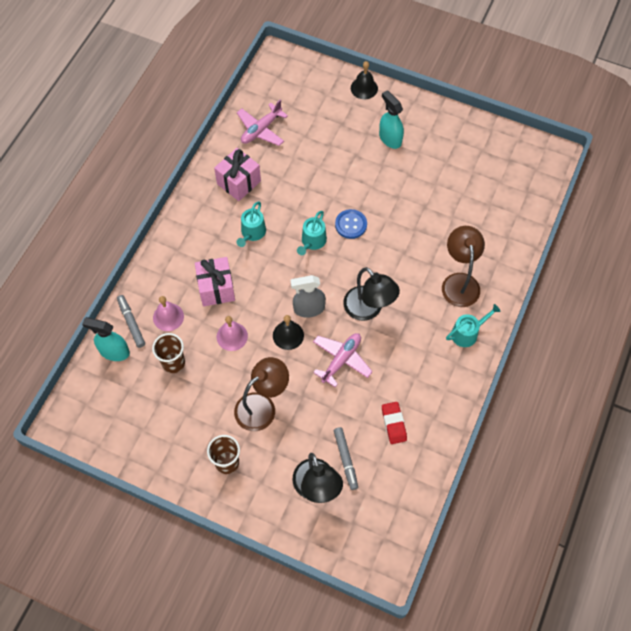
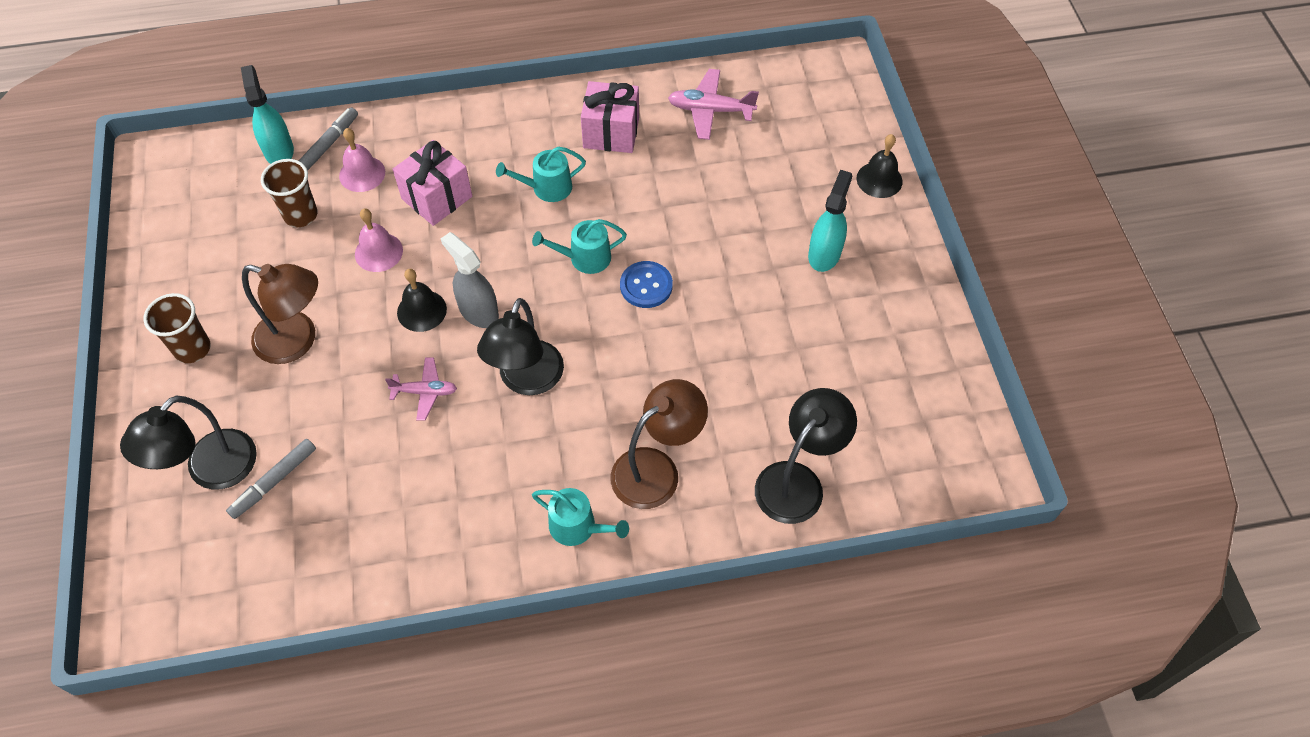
camera: 55 degrees right, 5 degrees down
pink plane [313,333,373,387] -> pink plane [385,357,457,421], size x0.66
red eraser [382,402,407,444] -> none
none -> black lamp [755,388,857,524]

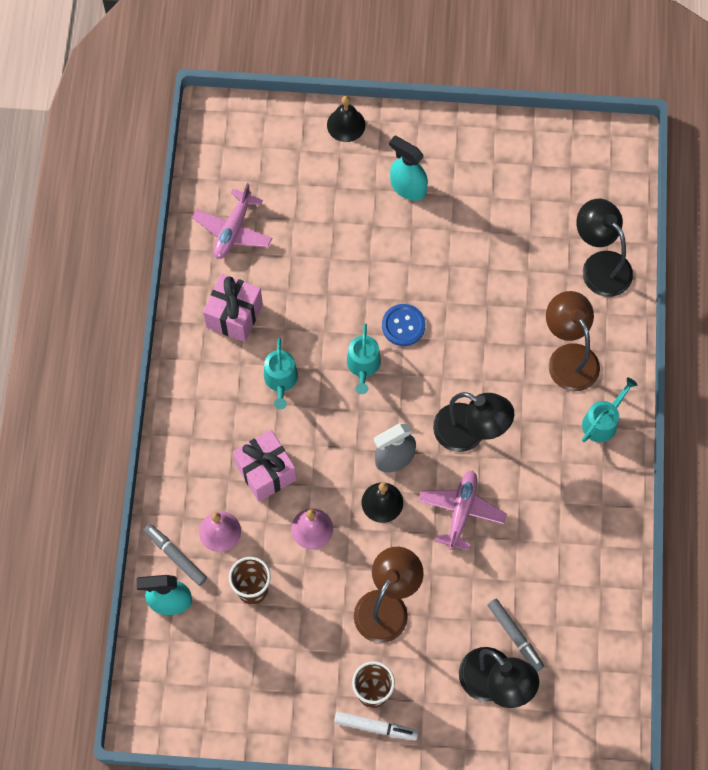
camera: 75 degrees left, 10 degrees up
pink plane [385,357,457,421] -> pink plane [418,471,507,551], size x1.52
none -> white marker [334,711,418,741]

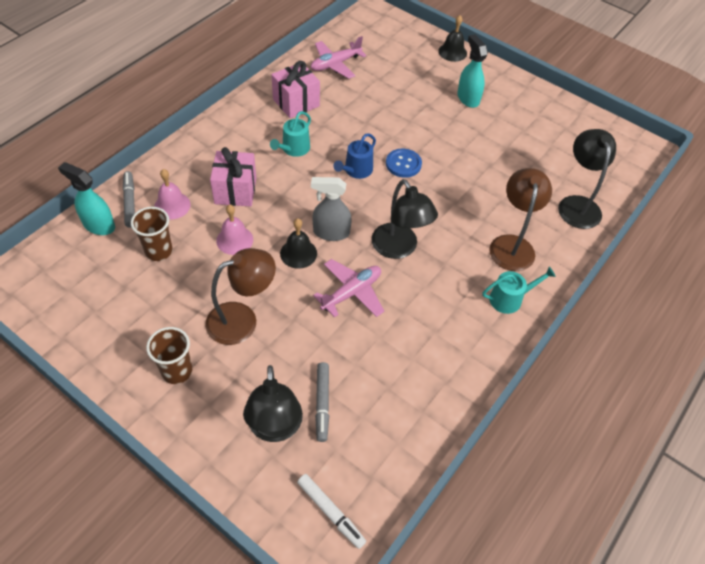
camera: 30 degrees right, 15 degrees down
white marker [334,711,418,741] -> white marker moved to [297,474,366,549]
turquoise watering can [347,323,381,394] -> blue watering can [333,133,376,179]

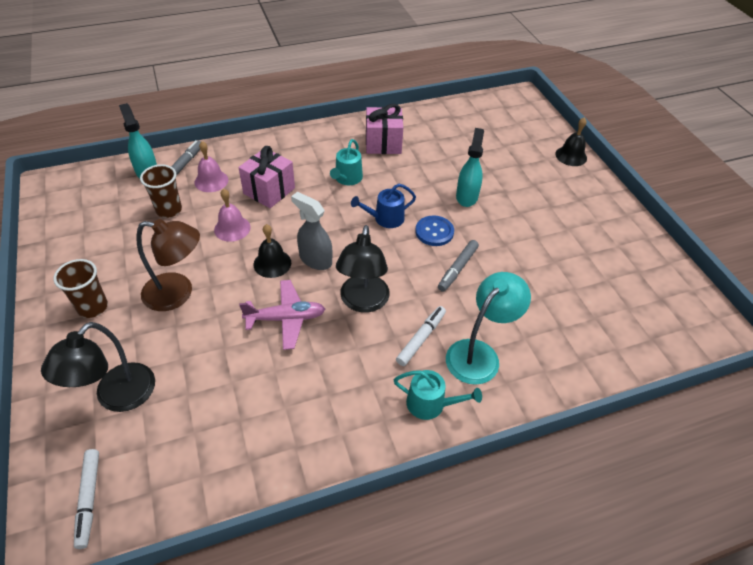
camera: 35 degrees right, 5 degrees down
turquoise watering can [270,111,311,157] -> turquoise watering can turned 45 degrees counterclockwise [330,139,363,185]
pink plane [311,36,366,79] -> none
grey marker [315,362,329,442] -> grey marker moved to [438,240,479,292]
turquoise spray bottle [457,34,488,108] -> turquoise spray bottle moved to [456,128,484,207]
brown lamp [489,168,552,271] -> turquoise lamp [446,272,531,385]
black lamp [558,129,616,229] -> none
none -> white marker [396,306,446,366]

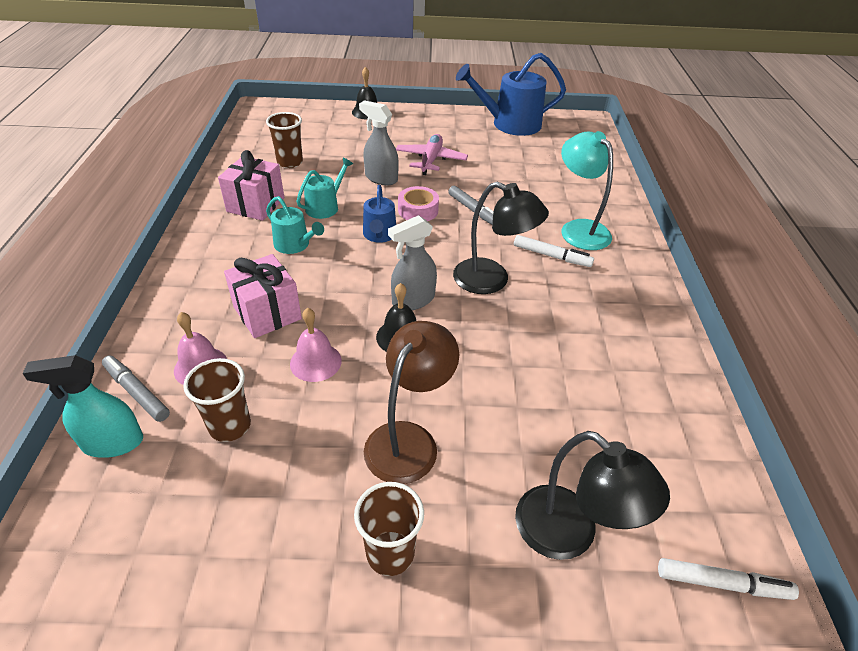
camera: 70 degrees left, 5 degrees down
pink plane [239,280,325,350] -> pink plane moved to [396,134,468,175]
turquoise watering can [394,370,482,420] -> turquoise watering can moved to [296,157,353,219]
white marker [396,306,446,366] -> white marker turned 150 degrees clockwise [514,235,594,267]
blue button [415,215,454,246] -> pink tape [398,186,439,221]
turquoise spray bottle [456,128,484,207] -> grey spray bottle [359,100,399,185]
none -> brown cup [266,112,303,168]
none -> blue watering can [456,53,566,136]

